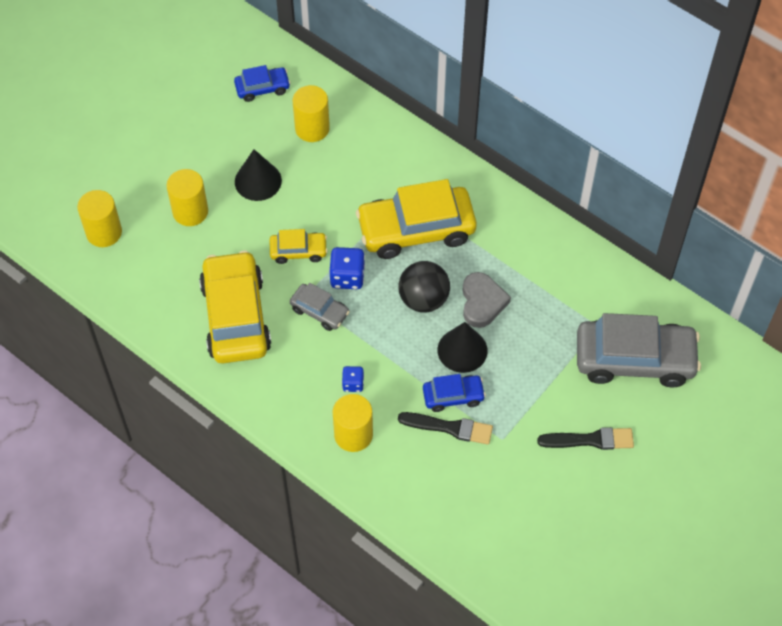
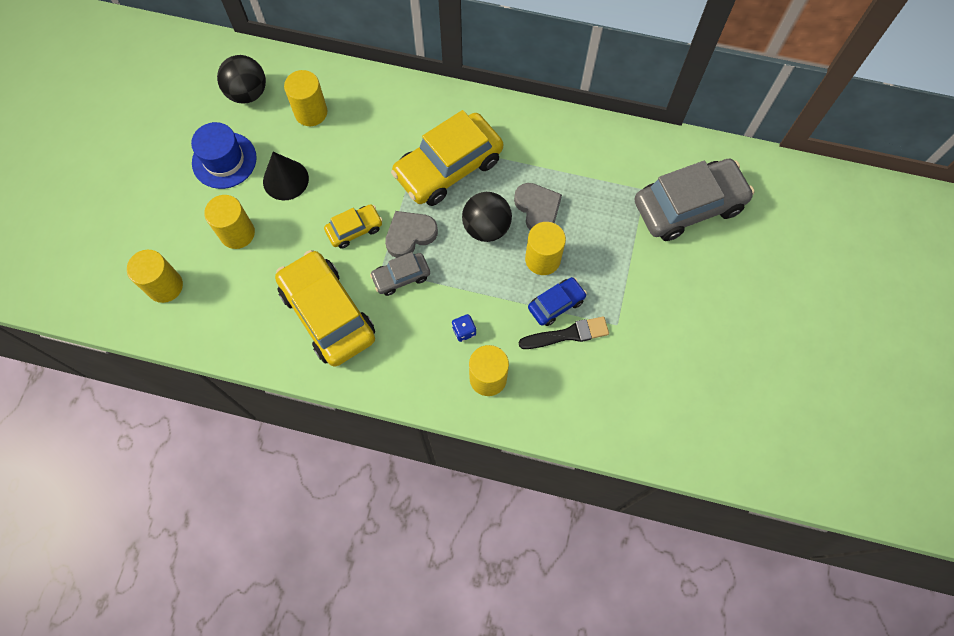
camera: 25 degrees left, 10 degrees up
blue car [234,65,291,102] -> black ball [217,55,266,104]
grey car [290,283,350,331] -> grey car turned 150 degrees clockwise [370,252,430,296]
blue dice [329,247,365,289] -> grey heart [385,211,438,258]
black cone [438,322,488,373] -> yellow cylinder [525,222,566,275]
black brush [537,427,634,450] -> none
none -> blue hat [191,122,257,189]

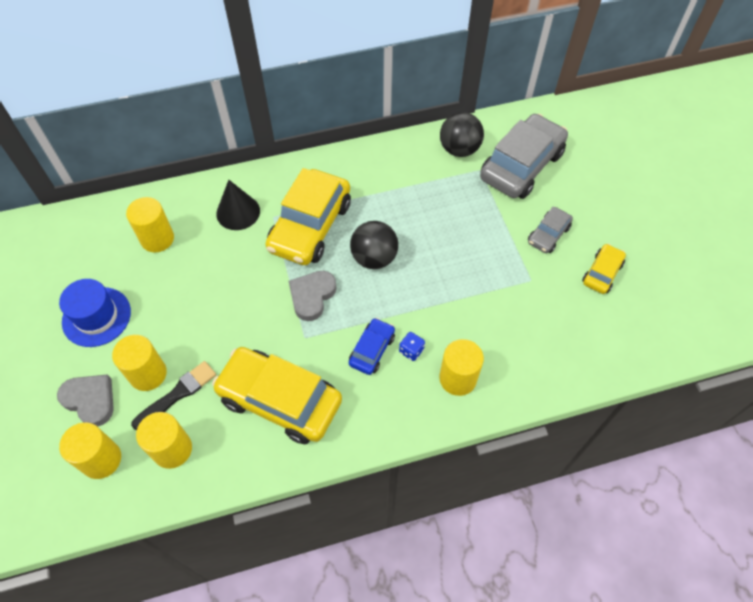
camera: 30 degrees left, 10 degrees down
black ball [217,55,266,104] -> black ball moved to [440,112,484,157]
black cone [263,152,309,200] -> black cone moved to [216,180,260,230]
yellow car [324,204,383,249] -> yellow car moved to [582,244,626,294]
grey car [370,252,430,296] -> grey car moved to [528,206,573,253]
grey heart [514,183,562,230] -> grey heart moved to [57,374,114,427]
black brush [519,316,609,349] -> black brush moved to [131,361,216,430]
yellow cylinder [525,222,566,275] -> yellow cylinder moved to [136,412,192,469]
blue car [528,277,587,326] -> blue car moved to [349,318,395,375]

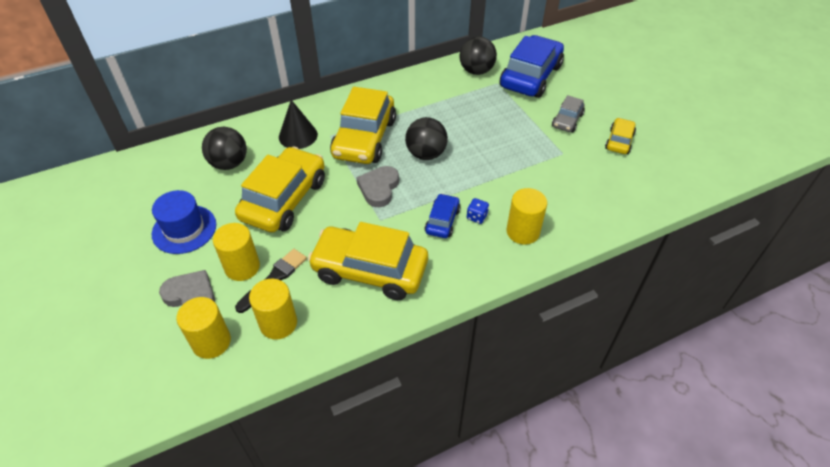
camera: 10 degrees left, 10 degrees down
yellow cylinder [126,197,174,252] -> black ball [202,127,247,170]
grey car [480,114,568,199] -> blue car [500,35,564,98]
none -> yellow car [235,146,325,233]

